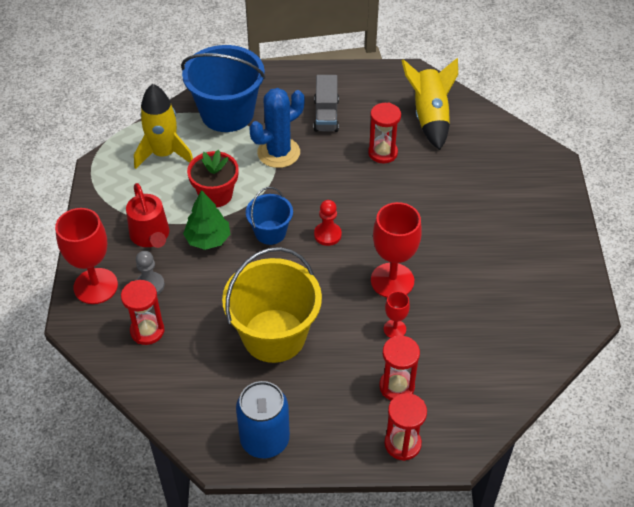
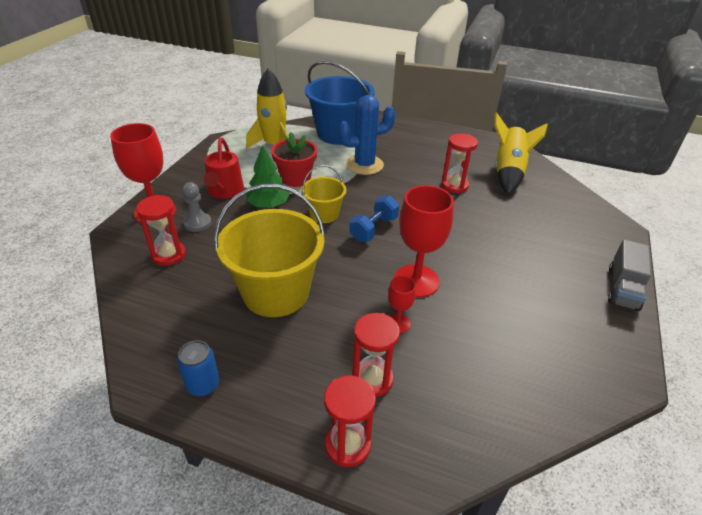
camera: 20 degrees right, 10 degrees down
blue can [236,381,290,458] -> blue can [177,340,220,396], size x0.59
blue bucket [246,187,293,245] -> yellow bucket [301,165,347,223]
grey truck [314,75,339,132] -> grey truck moved to [608,240,651,311]
red pawn [314,200,342,246] -> blue dumbbell [349,195,399,242]

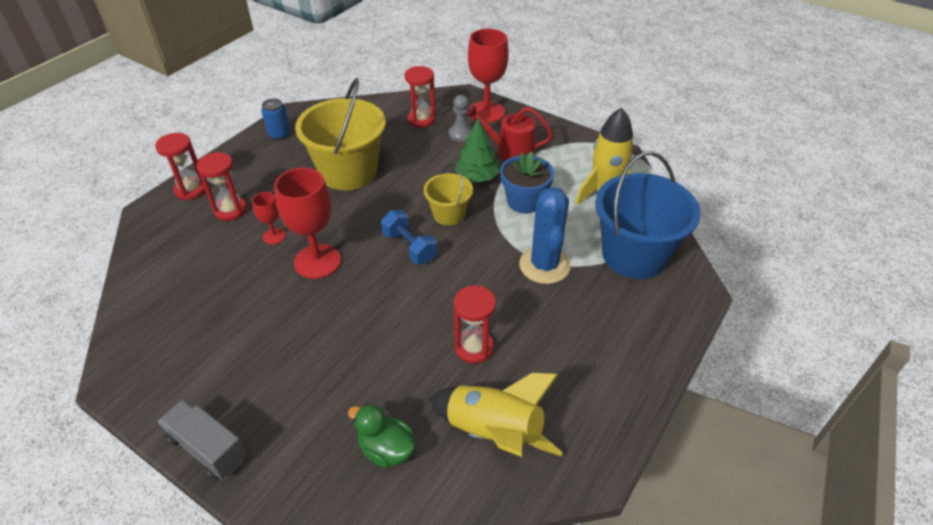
camera: 105 degrees right, 5 degrees up
red flower pot [271,132,317,187] -> blue flower pot [500,151,554,213]
none -> green duck [348,404,416,468]

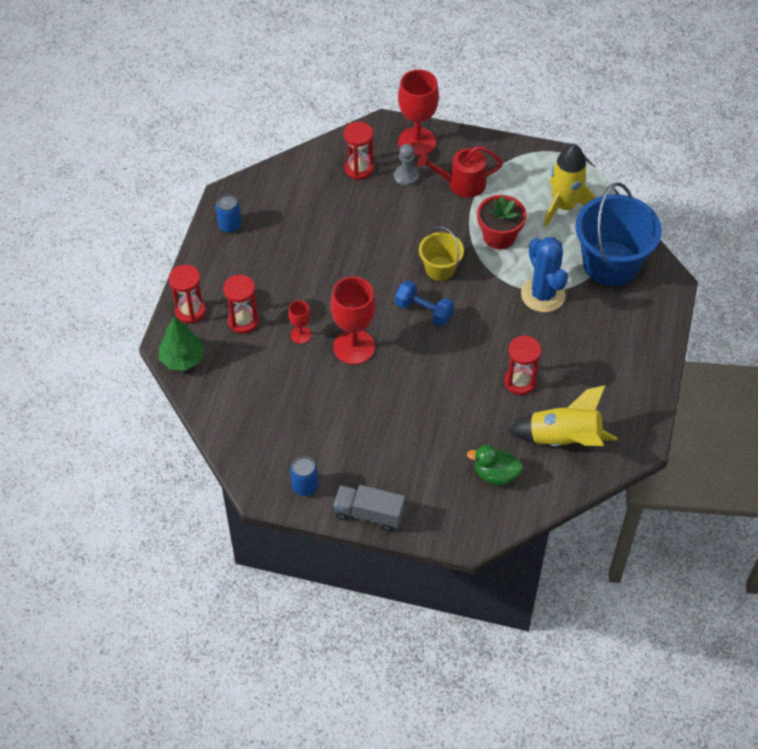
camera: 20 degrees left, 10 degrees up
yellow bucket [295,78,386,190] -> none
green tree [454,118,500,182] -> green tree moved to [159,316,205,371]
blue flower pot [500,151,554,213] -> red flower pot [477,195,526,249]
none -> blue can [290,456,318,496]

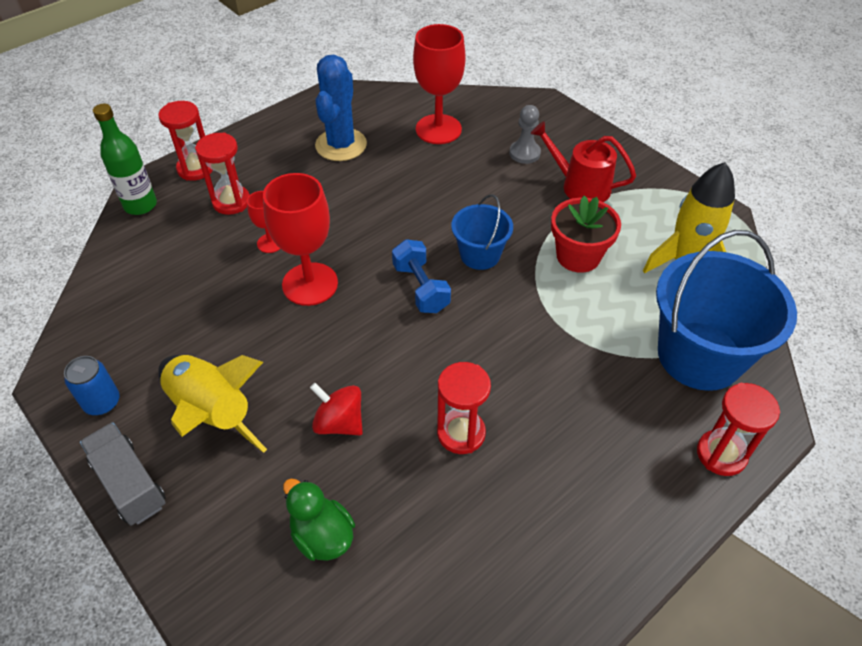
camera: 35 degrees right, 5 degrees down
green tree [159,316,205,371] -> green bottle [93,104,157,215]
blue can [216,194,242,233] -> none
red hourglass [344,122,374,180] -> red hourglass moved to [697,383,780,476]
red goblet [398,69,439,156] -> red goblet moved to [413,24,466,144]
yellow bucket [419,226,464,281] -> blue bucket [451,194,513,270]
yellow rocket [508,385,618,446] -> yellow rocket moved to [158,355,267,453]
blue cactus [521,237,568,312] -> blue cactus moved to [315,55,367,161]
none -> red spinning top [310,383,363,435]

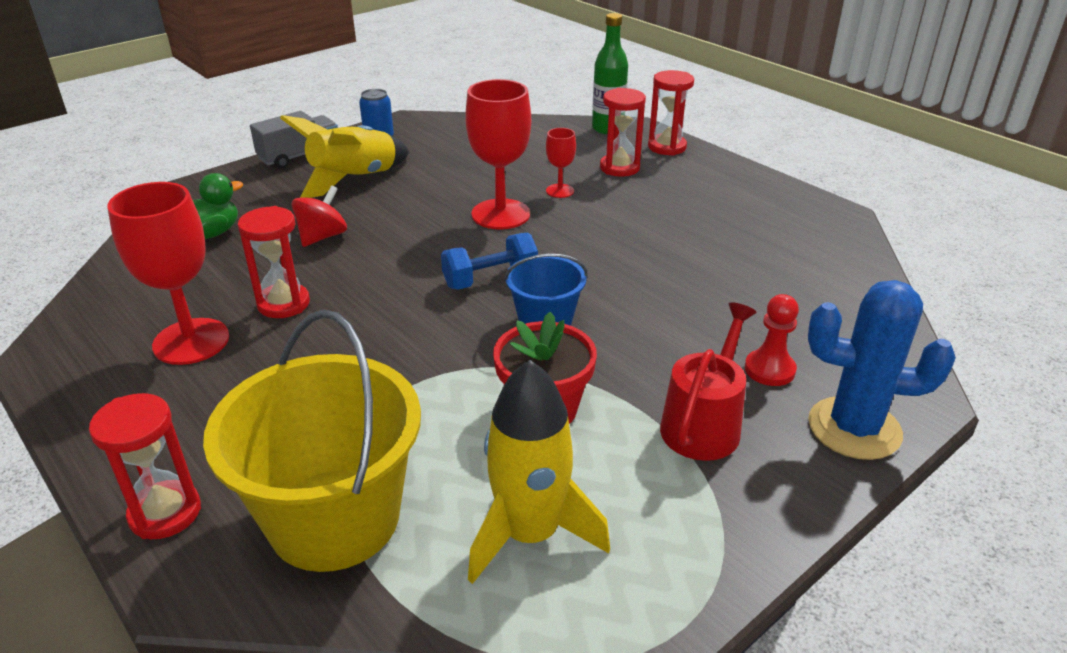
camera: 90 degrees right, 15 degrees down
blue cactus [315,55,367,161] -> blue cactus moved to [808,280,956,460]
red goblet [413,24,466,144] -> red goblet moved to [107,182,229,365]
grey pawn [509,105,541,164] -> red pawn [745,294,799,386]
blue bucket [656,230,797,391] -> yellow bucket [203,310,421,572]

